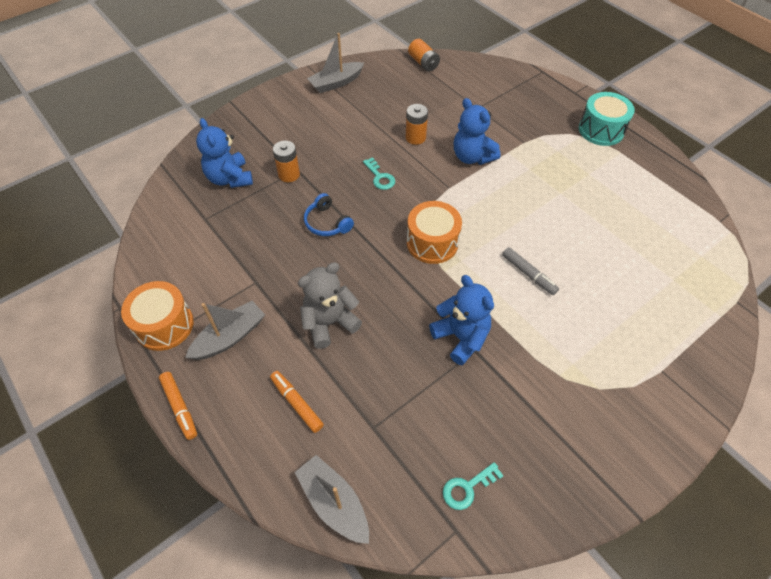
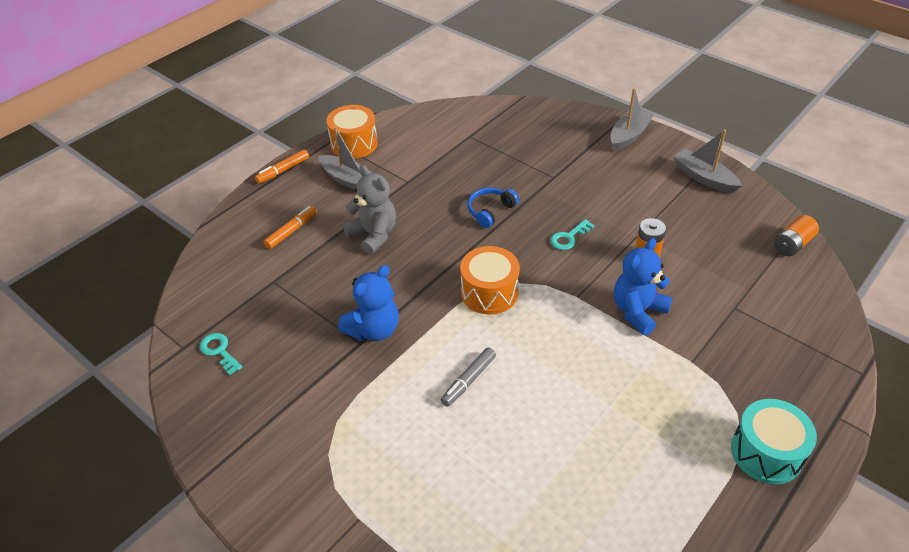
camera: 80 degrees right, 10 degrees down
blue teddy bear [196,118,253,188] -> none
orange battery [273,141,300,182] -> none
grey boat [294,455,369,544] -> grey boat moved to [610,88,655,151]

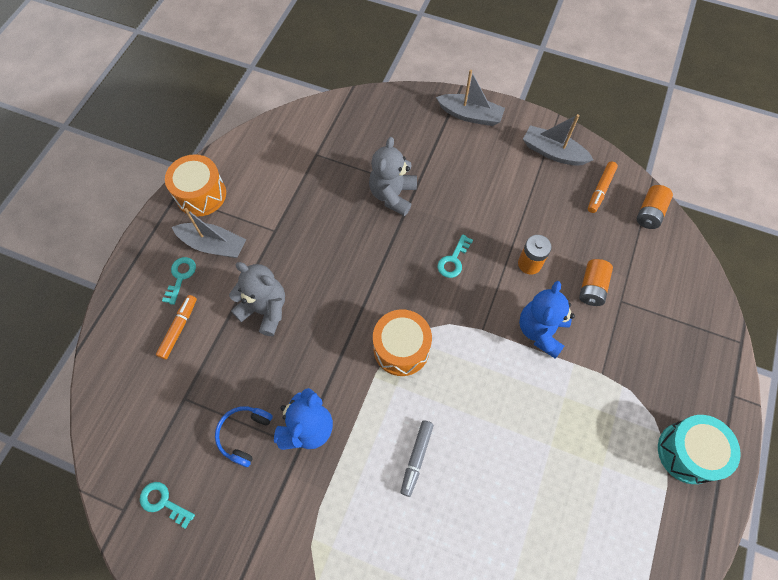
camera: 20 degrees left, 20 degrees up
orange marker [255,149,309,184] -> orange marker moved to [588,162,618,213]
blue headphones [468,188,519,228] -> blue headphones moved to [215,406,273,467]
grey boat [610,88,655,151] -> grey boat turned 90 degrees clockwise [436,70,505,126]
none -> turquoise key [162,257,196,305]
none -> grey teddy bear [369,137,417,216]
none -> orange battery [579,259,613,306]

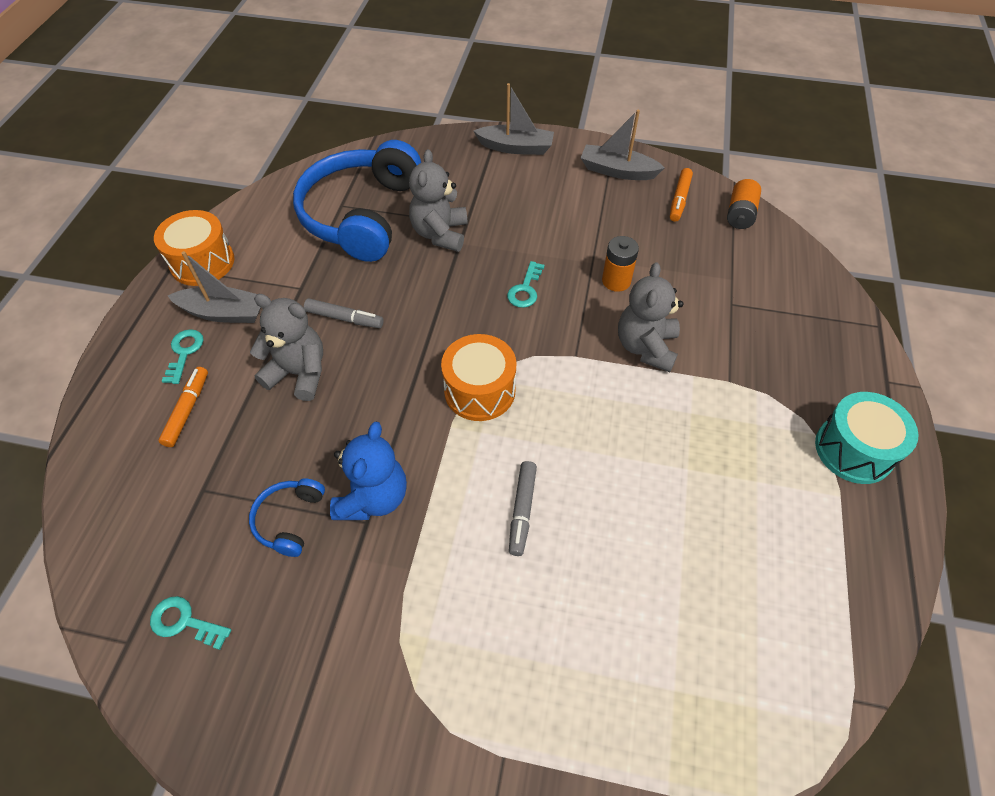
camera: 10 degrees left, 10 degrees down
blue teddy bear [519,281,575,359] -> grey teddy bear [618,262,684,372]
orange battery [579,259,613,306] -> none
none -> blue headphones [293,140,421,262]
none -> grey marker [304,298,384,328]

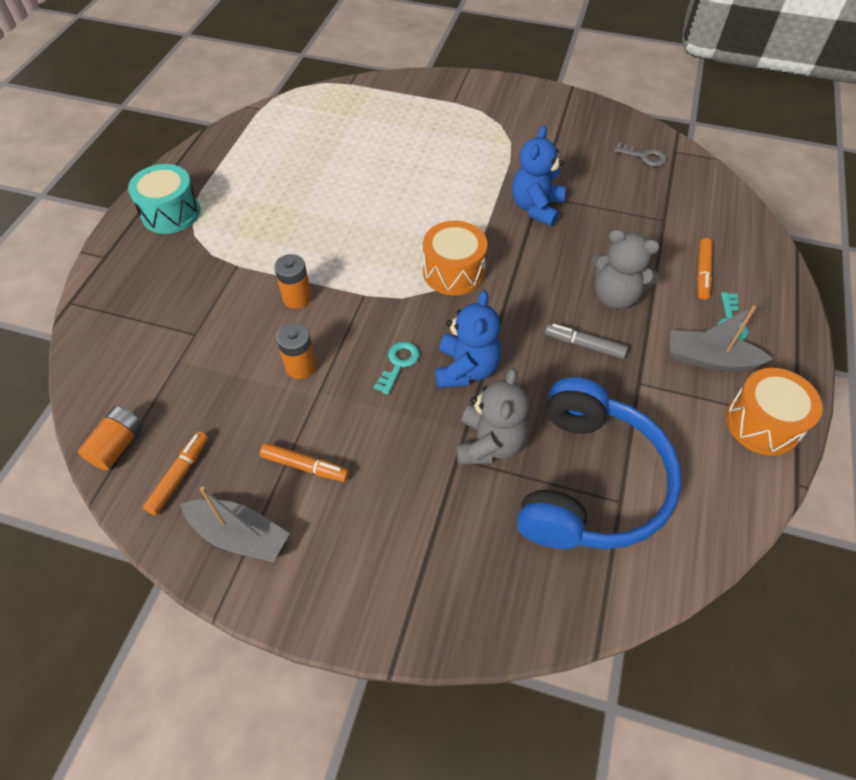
camera: 175 degrees left, 0 degrees up
turquoise key [150,596,231,650] -> grey key [614,142,667,166]
blue headphones [249,478,325,557] -> none
grey boat [473,83,554,155] -> none
grey marker [509,461,537,556] -> none
grey teddy bear [618,262,684,372] -> orange battery [274,254,312,309]
none -> orange marker [260,443,349,482]
none -> blue teddy bear [435,290,501,388]

